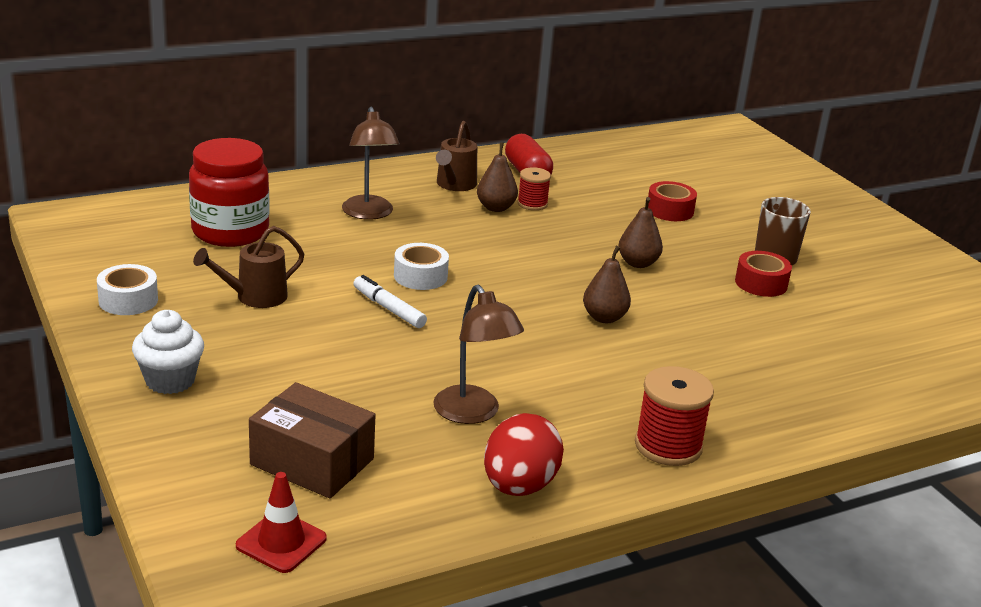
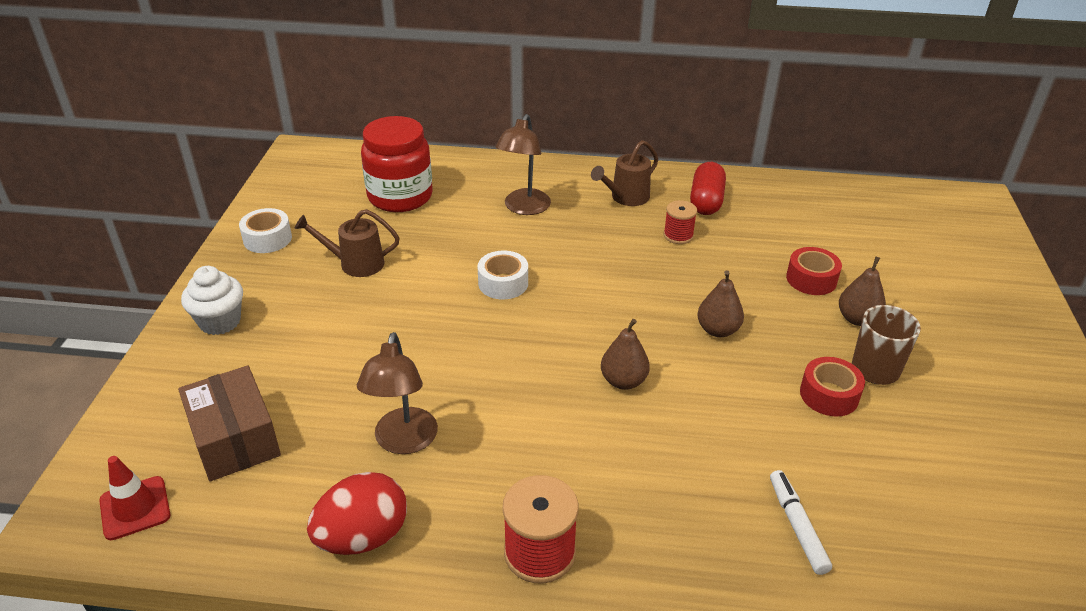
camera: 35 degrees right, 10 degrees up
white marker [353,275,427,328] -> white marker moved to [770,470,832,575]
brown pear [477,142,518,212] -> brown pear moved to [839,257,886,326]

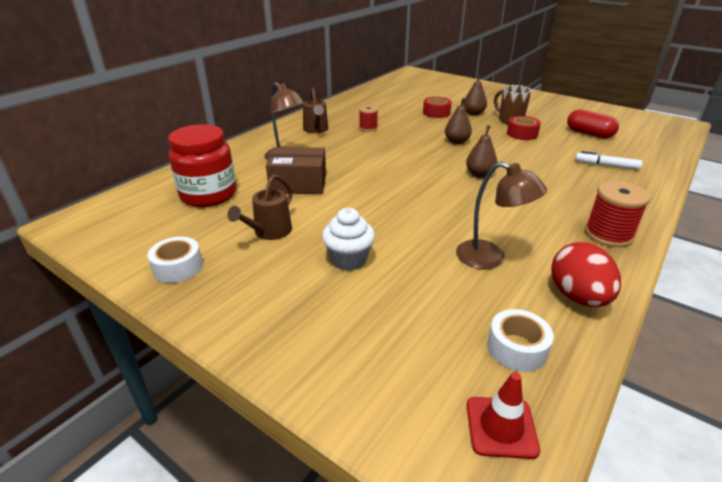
camera: 60 degrees left, 5 degrees down
brown box [178,365,281,481] -> brown box moved to [266,147,326,194]
white cupcake [181,266,243,335] -> white cupcake moved to [322,208,375,271]
white tape [478,251,528,299] -> white tape moved to [487,309,554,372]
red capsule [690,162,726,215] -> red capsule moved to [567,109,619,139]

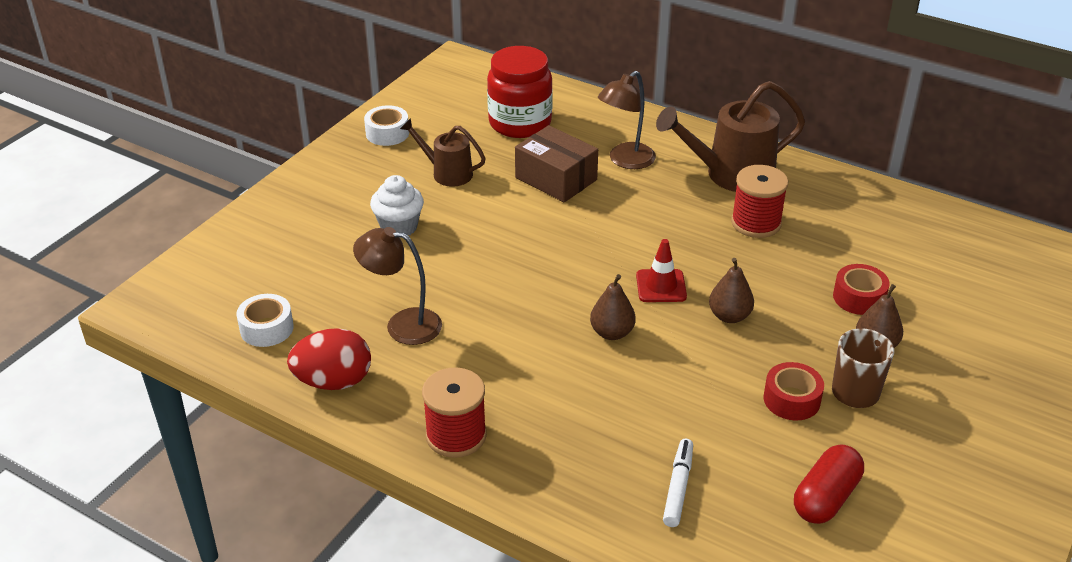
camera: 85 degrees right, 5 degrees up
brown box [266,147,326,194] -> brown box turned 45 degrees counterclockwise [515,125,598,202]
brown watering can [303,87,328,133] -> brown watering can [656,81,805,192], size x1.70
red spool [359,105,378,132] -> red spool [731,165,788,238], size x1.63
brown lamp [456,162,547,269] -> brown lamp turned 75 degrees clockwise [353,227,442,345]
red traffic cone [467,372,540,459] -> red traffic cone moved to [636,239,687,302]

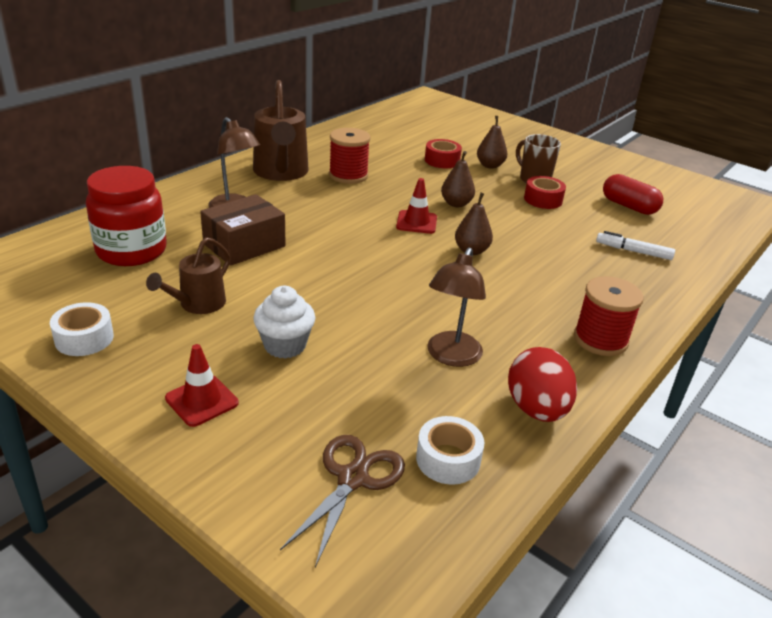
camera: 85 degrees left, 5 degrees down
none -> red traffic cone [165,344,239,427]
none -> brown scissors [280,435,405,567]

